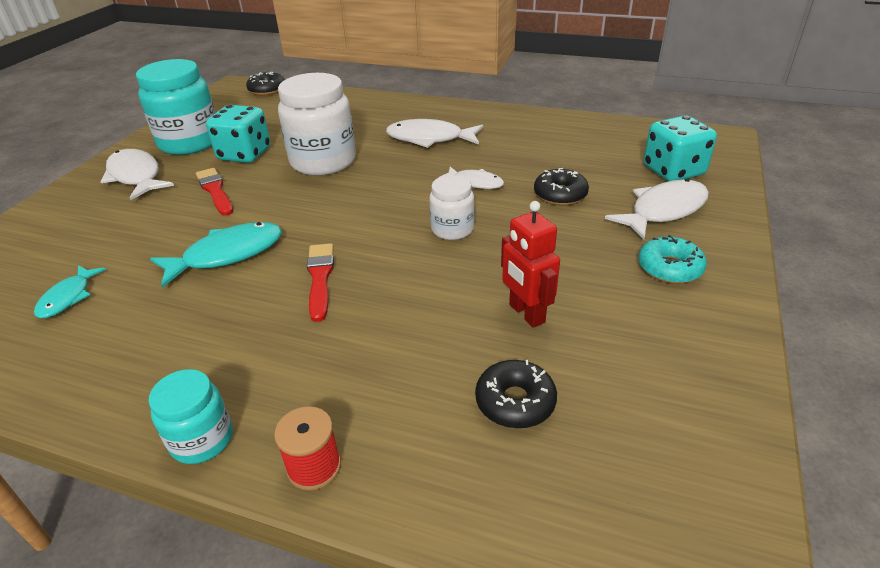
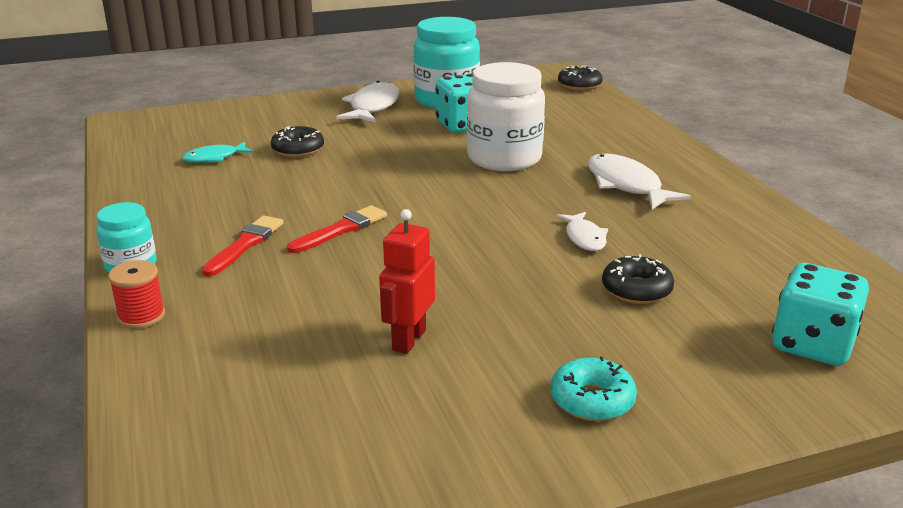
camera: 50 degrees right, 10 degrees down
turquoise fish [150,222,282,288] -> none
red brush [196,168,233,216] -> red brush moved to [202,215,284,276]
white jar [429,175,474,240] -> none
black donut [475,360,557,429] -> black donut moved to [271,126,324,157]
white fish [605,179,709,240] -> none

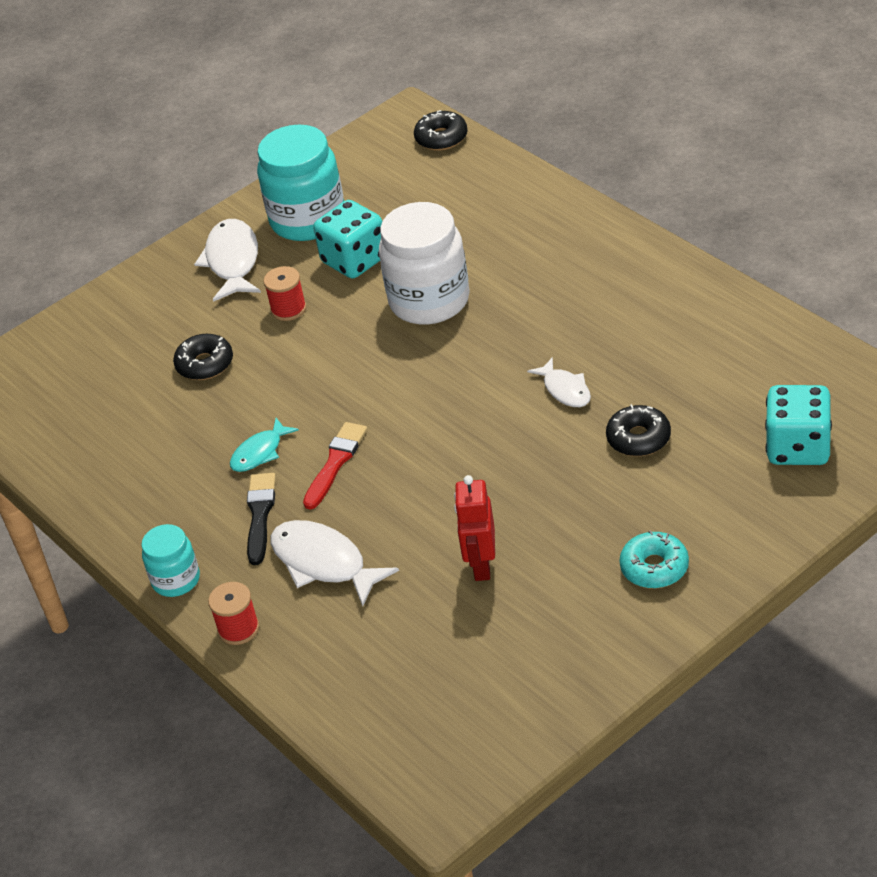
camera: 15 degrees left, 15 degrees up
turquoise fish [182,142,253,163] -> turquoise fish moved to [230,418,299,472]
red brush [202,215,284,276] -> black brush [247,473,276,565]
white fish [588,154,691,209] -> white fish moved to [271,520,399,607]
none -> red spool [264,266,307,321]

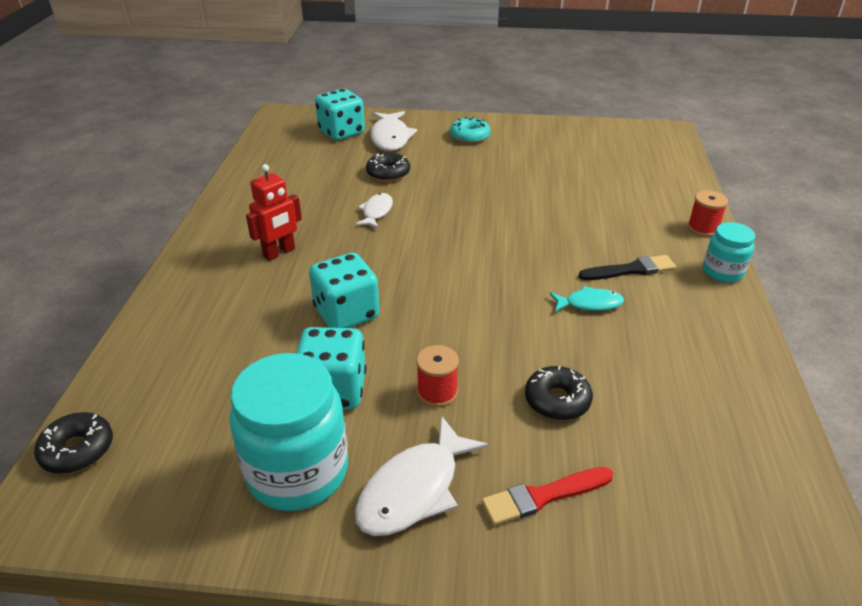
camera: 140 degrees left, 5 degrees down
black brush [247,473,276,565] -> black brush turned 150 degrees counterclockwise [579,255,676,280]
white fish [271,520,399,607] -> white fish moved to [370,111,417,151]
red brush [303,422,367,510] -> red brush moved to [482,467,613,525]
white jar [379,202,470,325] -> turquoise dice [309,253,380,328]
red robot [454,475,495,581] -> red robot moved to [246,164,302,261]

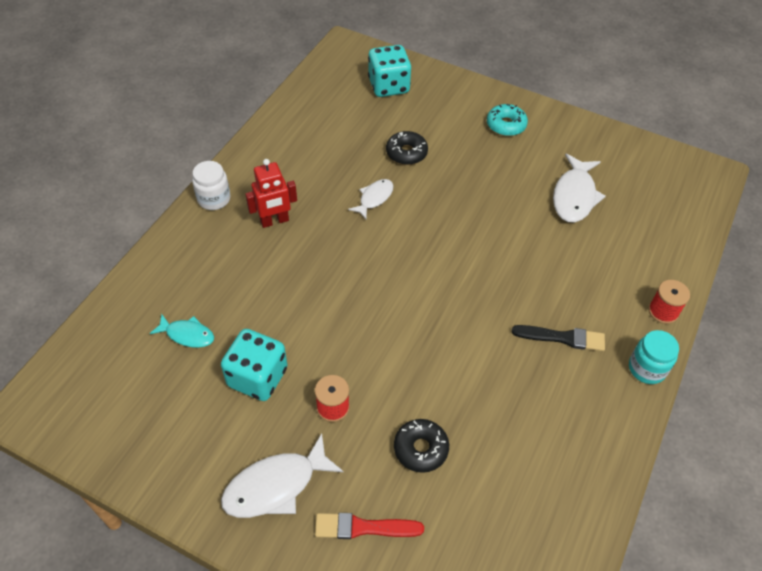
camera: 20 degrees right, 15 degrees up
black donut [34,412,113,474] -> none
turquoise jar [230,353,348,511] -> none
turquoise dice [309,253,380,328] -> none
white fish [370,111,417,151] -> white fish moved to [553,154,606,222]
turquoise fish [550,286,624,312] -> turquoise fish moved to [150,314,214,348]
none -> white jar [192,161,231,210]

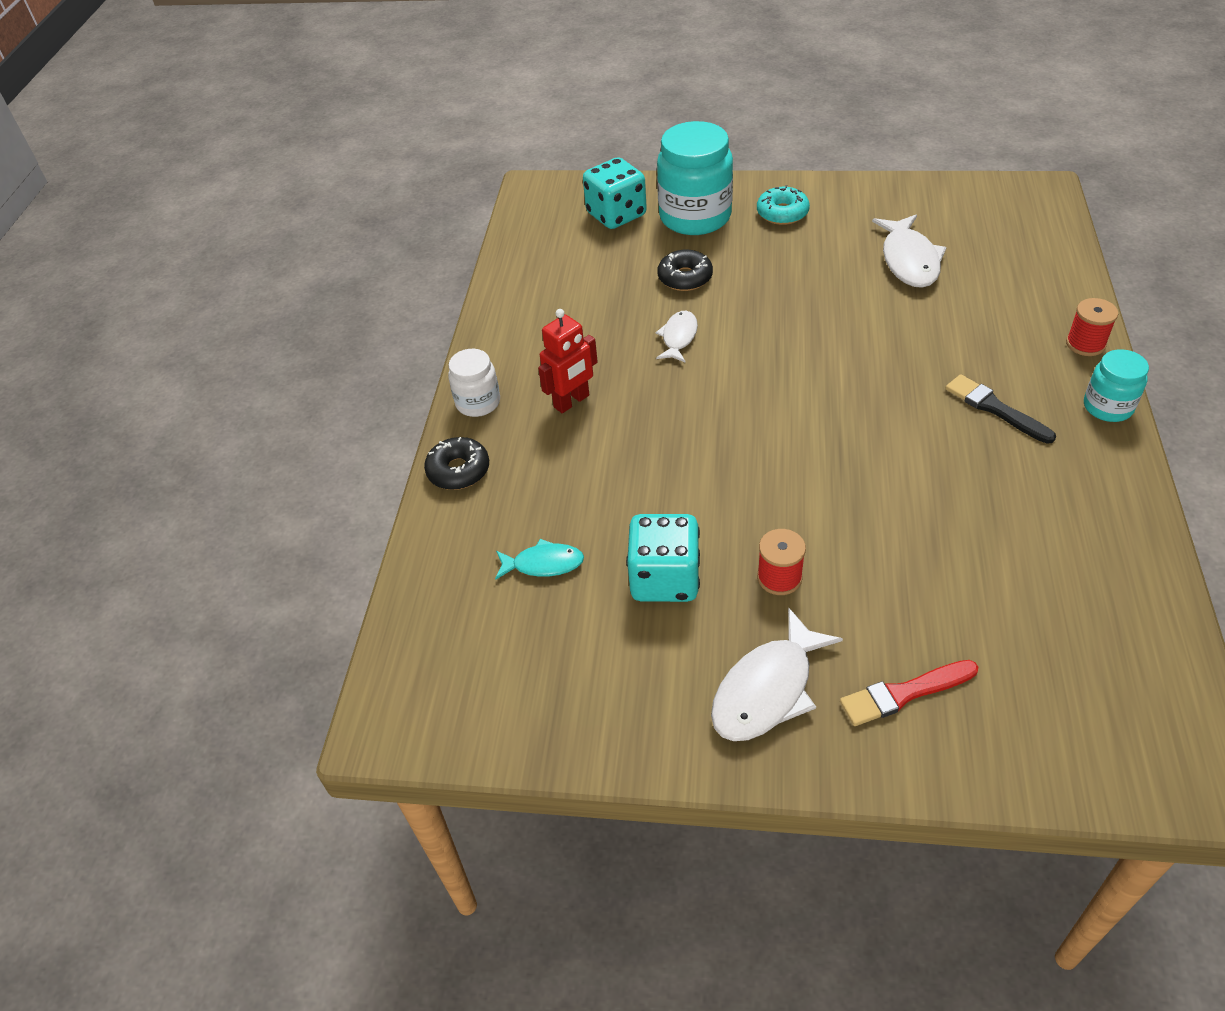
camera: 15 degrees left, 5 degrees down
black donut [394,419,449,473] -> black donut moved to [424,437,489,490]
black brush [512,325,605,351] -> black brush turned 120 degrees counterclockwise [945,374,1056,444]
none -> turquoise jar [657,121,733,235]

